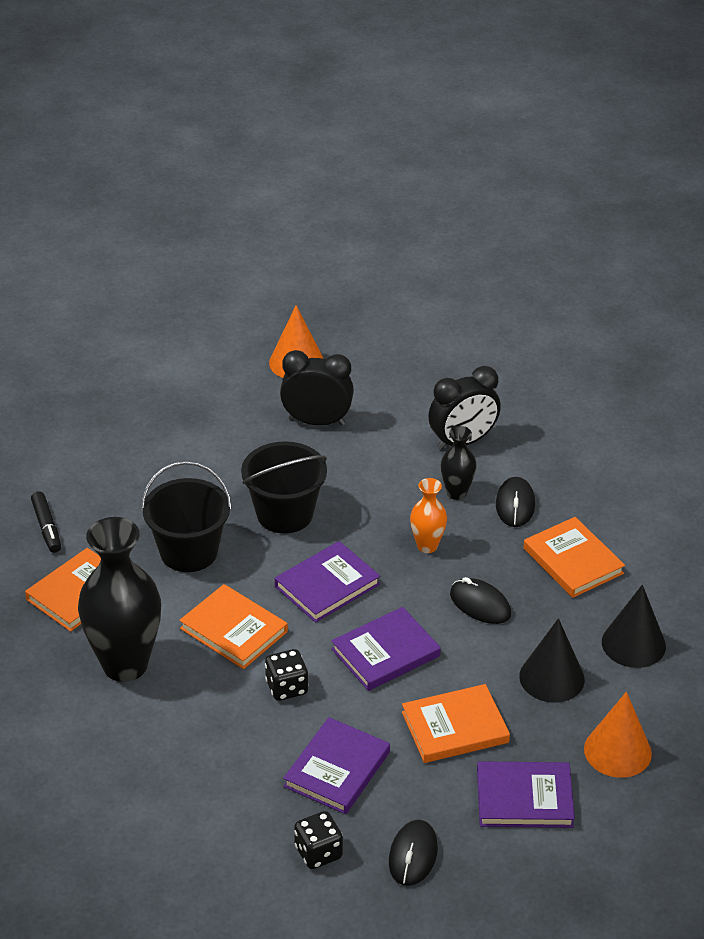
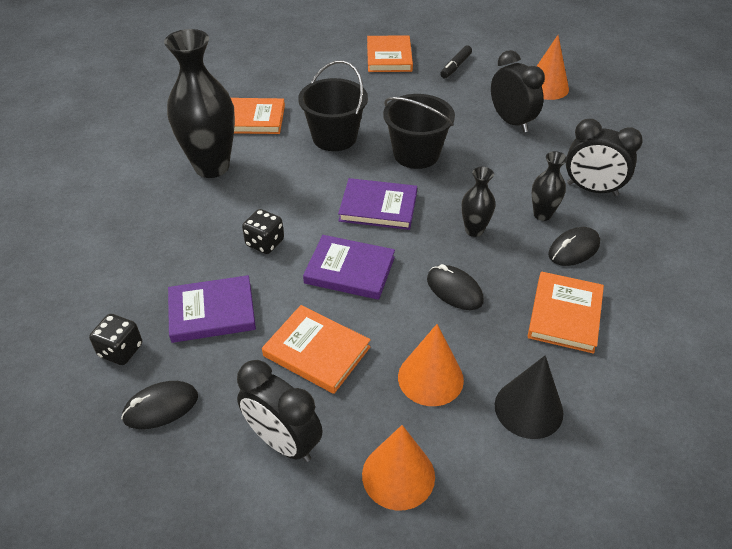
camera: 50 degrees right, 5 degrees up
black marker [31,491,61,553] -> black marker moved to [440,45,472,78]
orange book [179,584,288,669] -> orange book moved to [367,35,413,72]
orange vase [410,478,447,553] -> black vase [461,167,495,237]
black mouse [450,577,511,624] -> black mouse turned 45 degrees counterclockwise [427,264,484,310]
purple book [477,761,575,828] -> black clock [237,360,323,462]
black cone [519,618,585,703] -> orange cone [398,324,464,406]

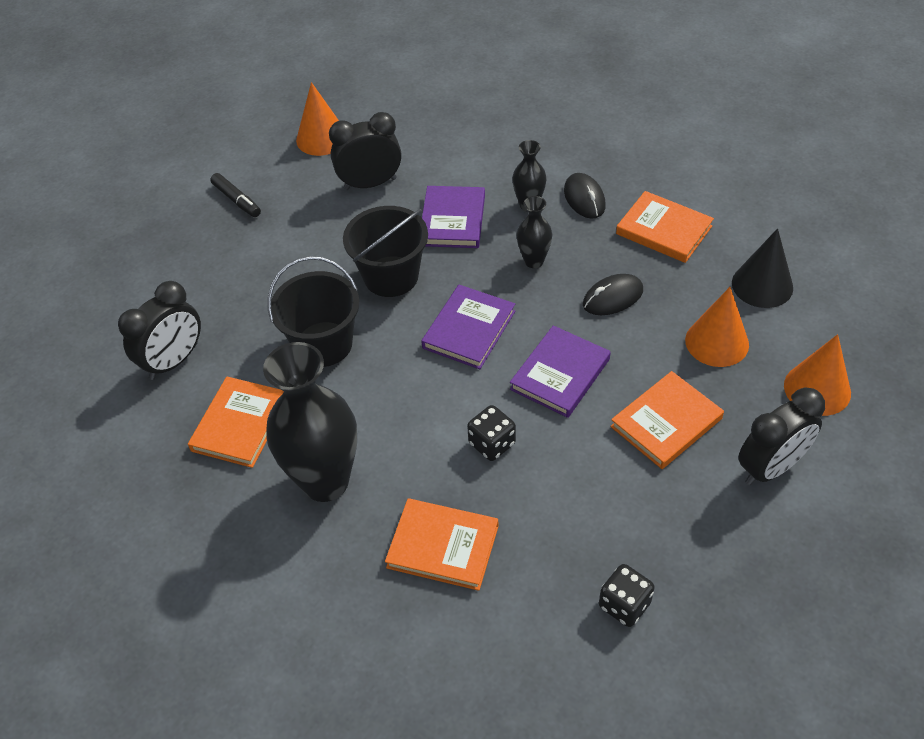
camera: 70 degrees left, 5 degrees up
black mouse [121,381,198,429] -> none
purple book [168,275,256,343] -> purple book moved to [422,186,485,248]
orange book [367,35,413,72] -> orange book moved to [385,498,499,591]
black clock [566,119,643,196] -> black clock moved to [118,281,201,380]

